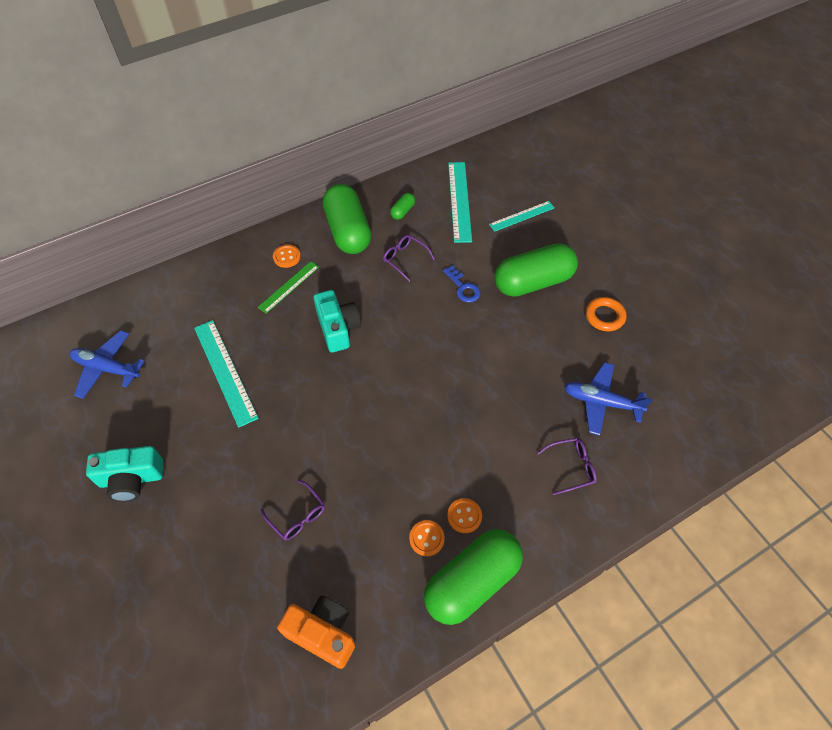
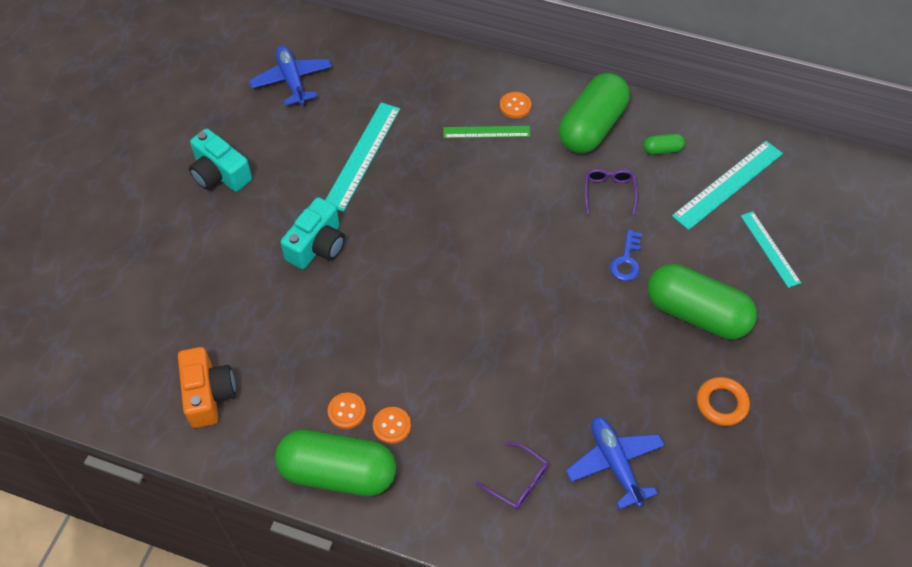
camera: 50 degrees right, 0 degrees up
purple glasses [261,480,325,540] -> none
turquoise camera [313,290,361,353] -> turquoise camera moved to [280,197,345,269]
turquoise ruler [489,201,554,232] -> turquoise ruler turned 45 degrees clockwise [741,211,801,288]

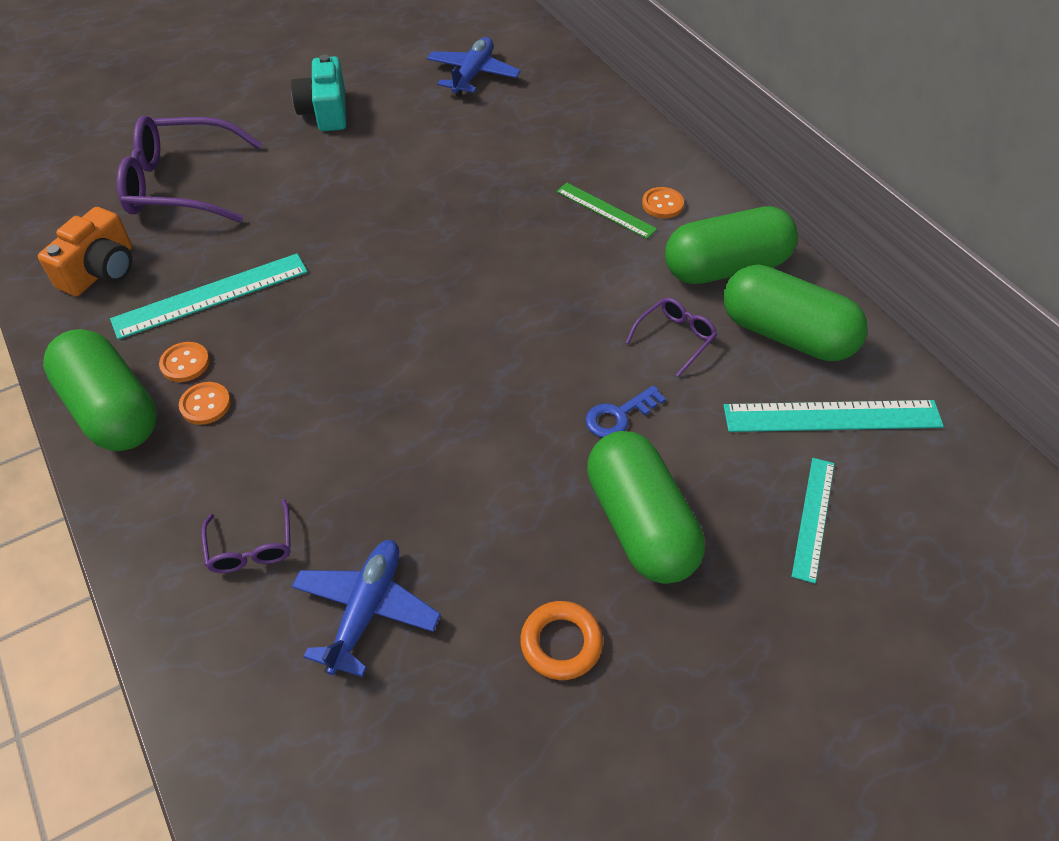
camera: 40 degrees right, 5 degrees down
turquoise camera [280,197,345,269] -> none
turquoise ruler [326,102,400,212] -> turquoise ruler moved to [110,253,308,340]
green capsule [643,133,685,155] -> green capsule [723,265,868,361], size x2.38
none -> purple glasses [117,115,262,223]

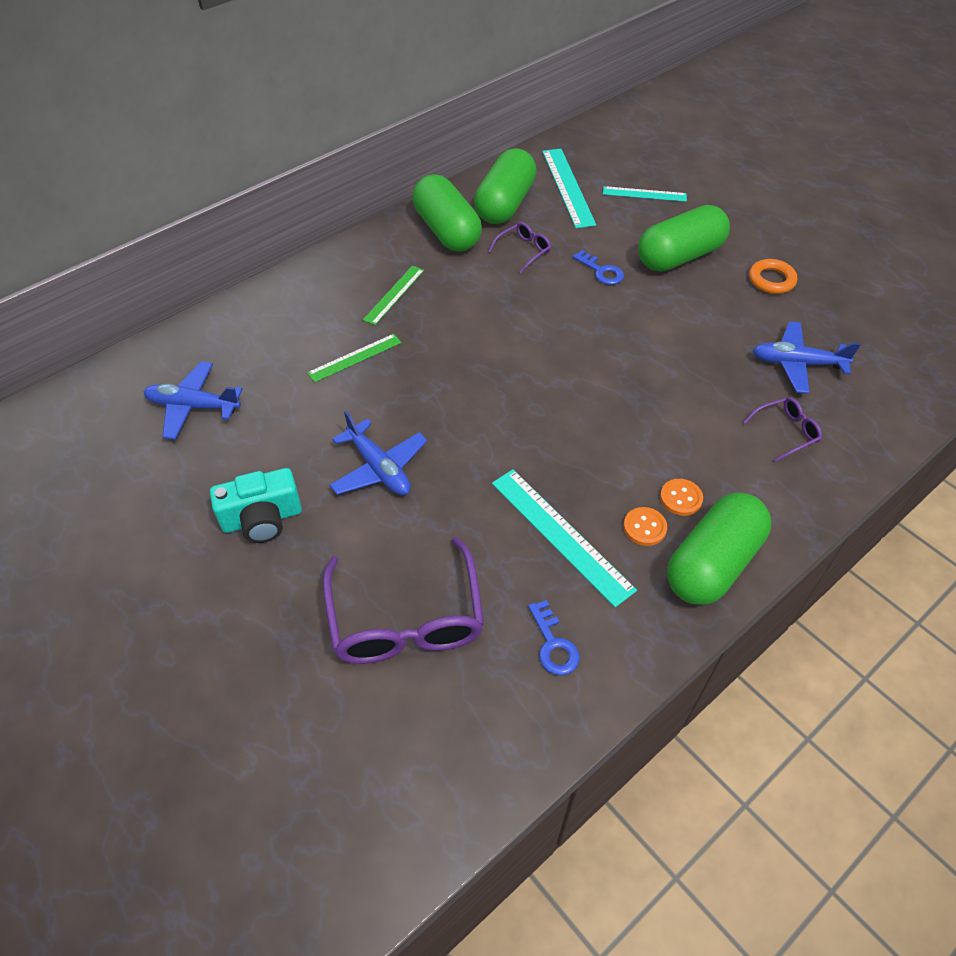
camera: 100 degrees left, 0 degrees up
orange camera [38,207,132,296] -> blue key [528,600,580,675]
purple glasses [626,297,717,377] -> purple glasses turned 105 degrees clockwise [488,222,551,274]
orange button [642,187,684,218] -> none
none -> green ruler [307,334,402,383]
none -> blue plane [329,411,427,495]

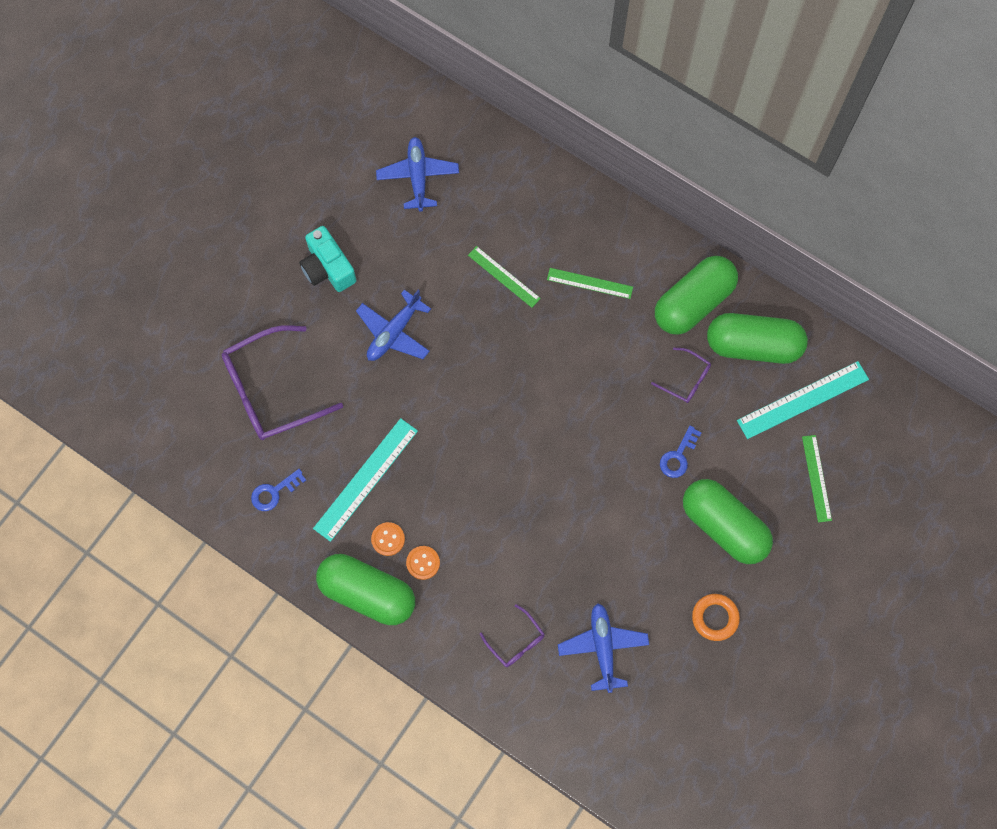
camera: 75 degrees right, 20 degrees up
turquoise ruler [603,186,687,202] -> green ruler [802,435,832,522]

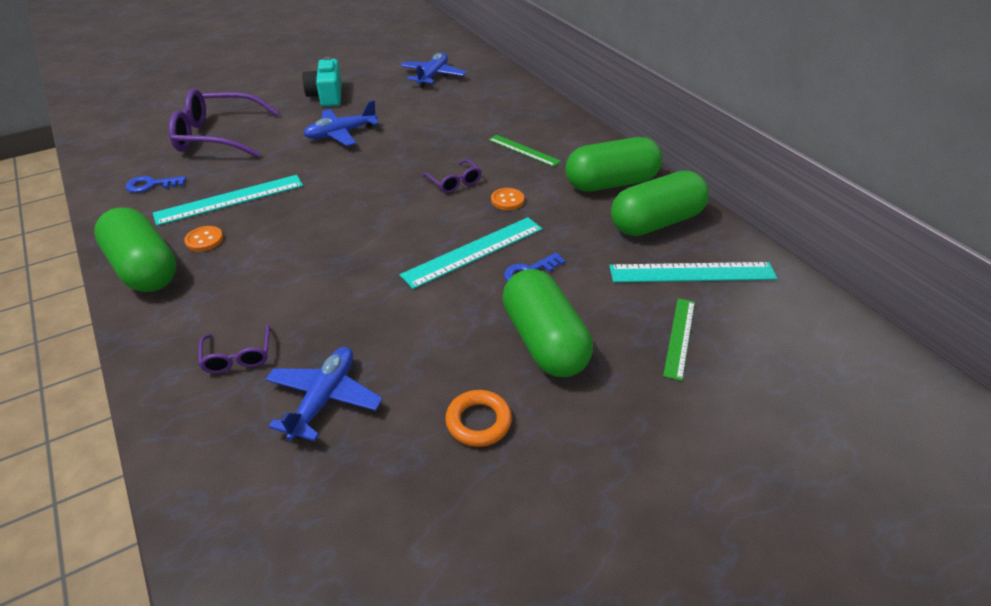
camera: 25 degrees right, 30 degrees down
orange button [406,546,440,580] -> orange button moved to [491,188,524,210]
green ruler [468,246,541,308] -> none
purple glasses [651,347,711,403] -> purple glasses moved to [422,159,481,193]
green capsule [707,313,808,364] -> green capsule turned 60 degrees counterclockwise [611,171,709,236]
none -> turquoise ruler [400,217,542,289]

